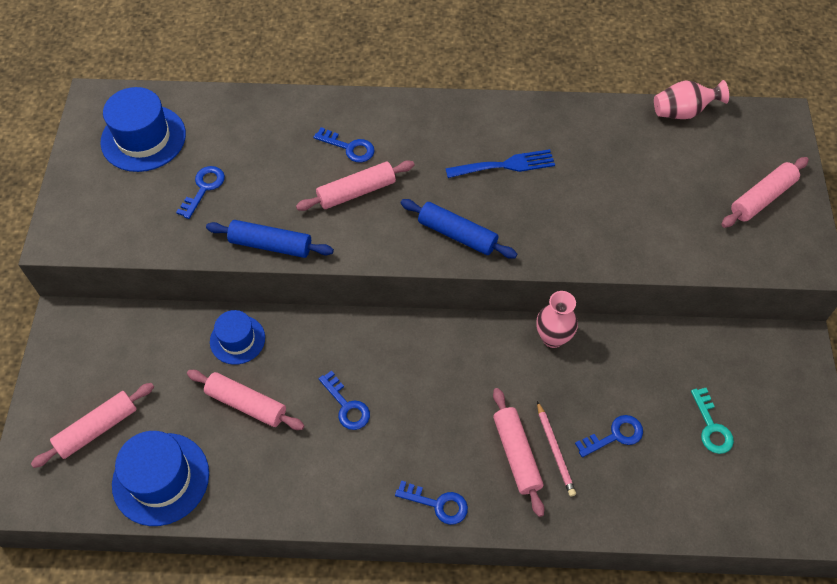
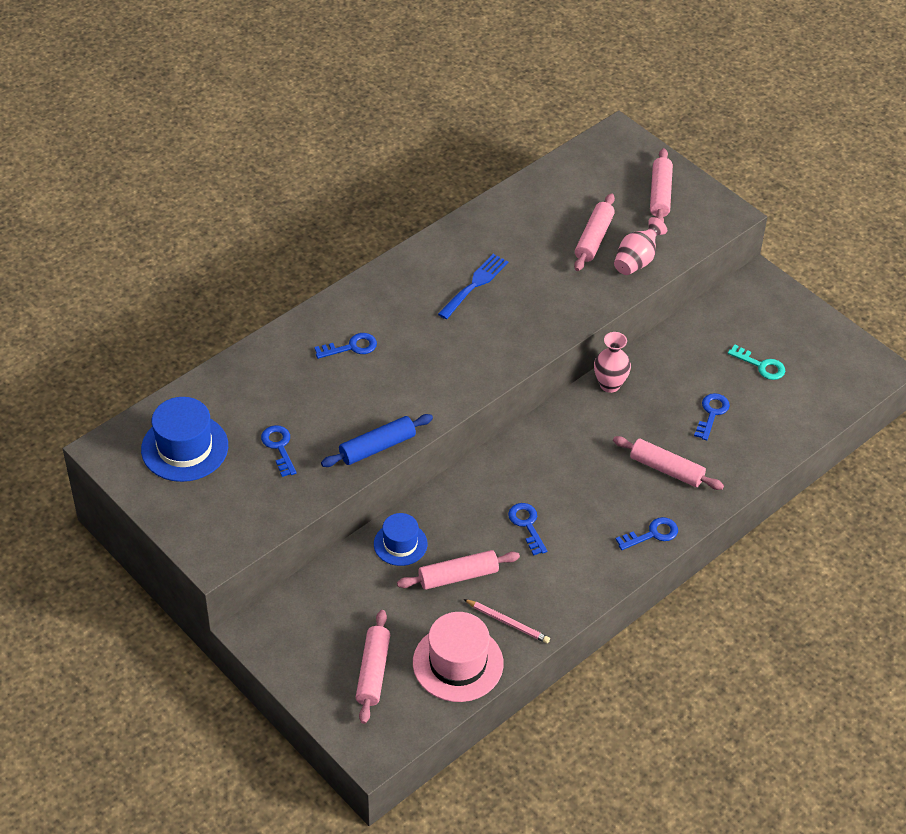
camera: 45 degrees left, 10 degrees down
blue hat [112,431,209,526] -> pink hat [413,612,504,702]
pink rolling pin [296,160,414,211] -> pink rolling pin moved to [574,193,615,271]
blue key [319,370,370,430] -> blue key turned 120 degrees counterclockwise [508,503,547,556]
blue rolling pin [400,199,517,259] -> none
pink pencil [537,401,576,496] -> pink pencil moved to [464,599,550,643]
pink vase [654,80,729,119] -> pink vase moved to [614,217,667,275]

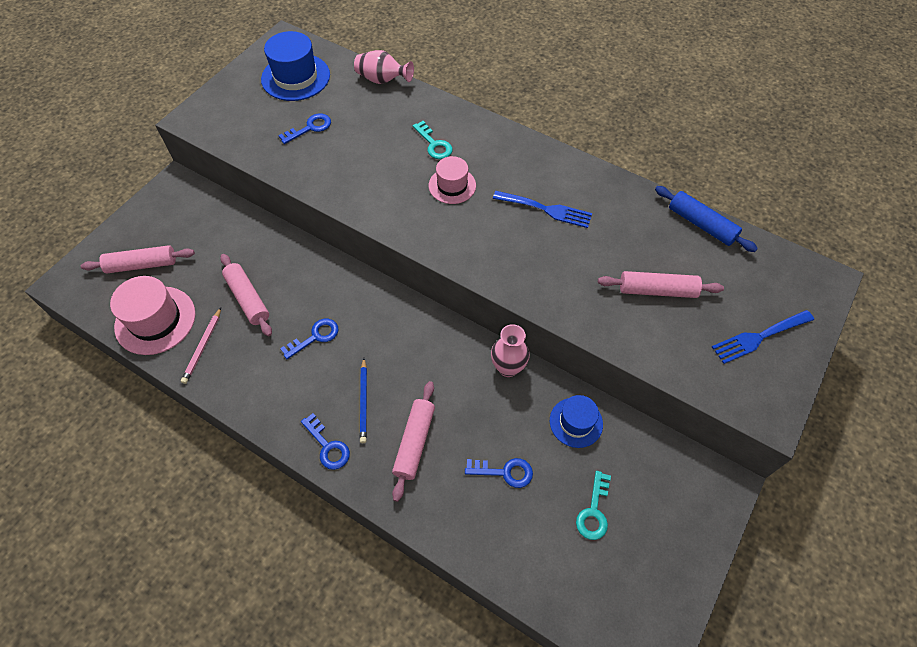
camera: 75 degrees right, 10 degrees up
blue key [314,333,377,359] -> turquoise key [413,121,453,159]
blue rolling pin [321,414,433,467] -> blue rolling pin moved to [655,186,758,252]
blue hat [374,513,427,566] -> blue hat moved to [550,395,603,448]
pink vase [614,217,667,275] -> pink vase moved to [354,50,414,84]
pink rolling pin [650,148,673,222] -> blue fork [712,310,814,364]
none -> blue pencil [360,358,367,443]
none -> pink hat [429,156,476,204]

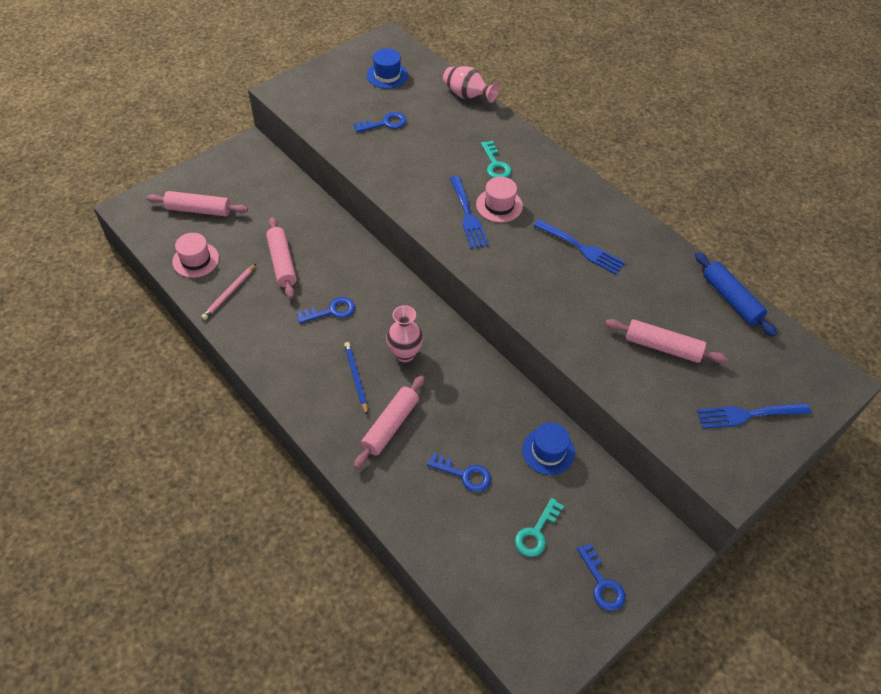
camera: 15 degrees right, 5 degrees down
pink hat [110,276,195,355] -> pink hat [172,233,219,278], size x0.62
blue hat [261,31,330,101] -> blue hat [367,49,408,89], size x0.62
blue key [301,413,350,470] -> blue key moved to [577,543,625,611]
blue pencil [360,358,367,443] -> blue pencil turned 150 degrees clockwise [344,342,368,415]
pink vase [491,324,530,377] -> pink vase moved to [386,305,423,362]
none -> blue fork [450,176,489,249]

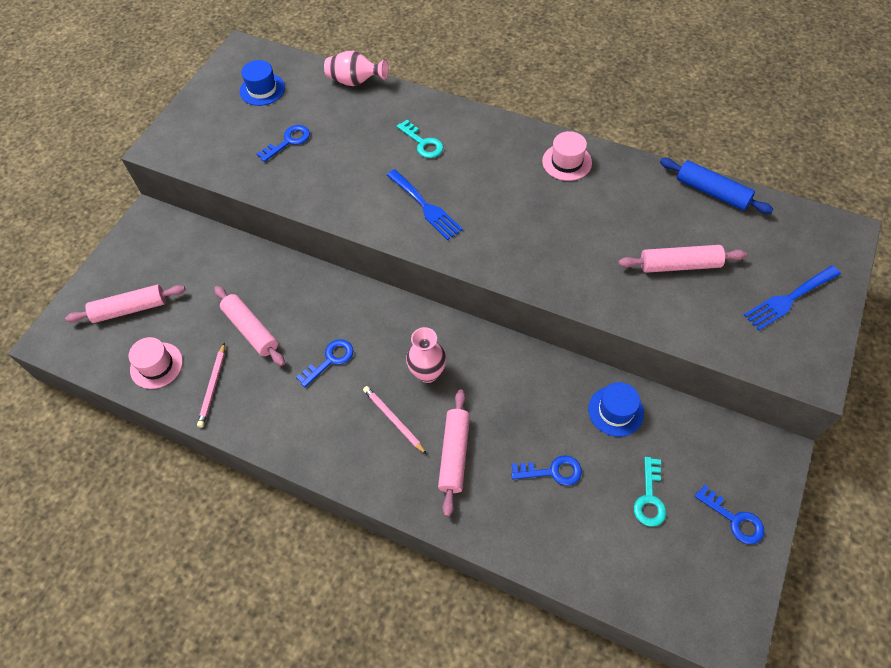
camera: 20 degrees left, 5 degrees up
blue pencil [344,342,368,415] -> pink pencil [363,386,427,455]
pink hat [476,177,523,223] -> pink hat moved to [542,131,592,181]
blue fork [533,219,625,275] -> none

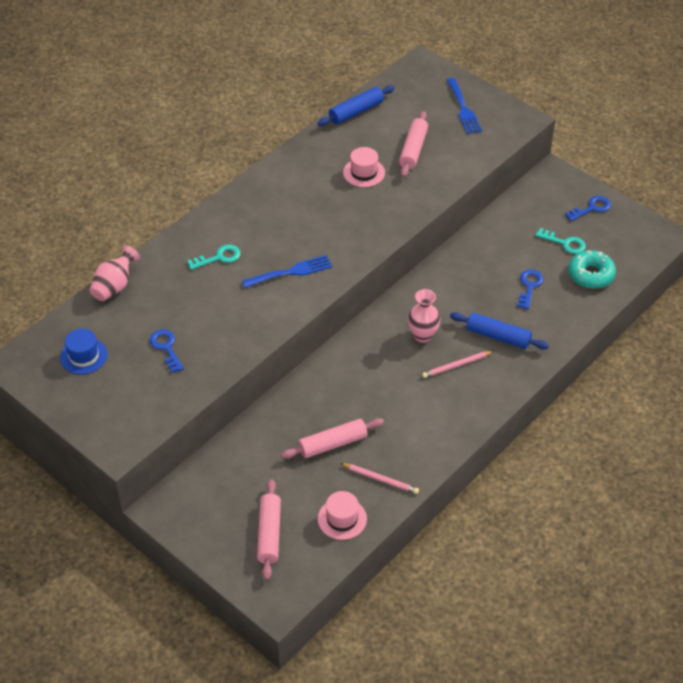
camera: 75 degrees left, 10 degrees down
blue key [296,339,353,387] -> none
pink rolling pin [438,389,470,517] -> blue rolling pin [450,312,549,349]
pink hat [542,131,592,181] -> pink hat moved to [343,147,385,187]
blue hat [588,382,644,437] -> none
none -> turquoise donut [568,250,616,289]

